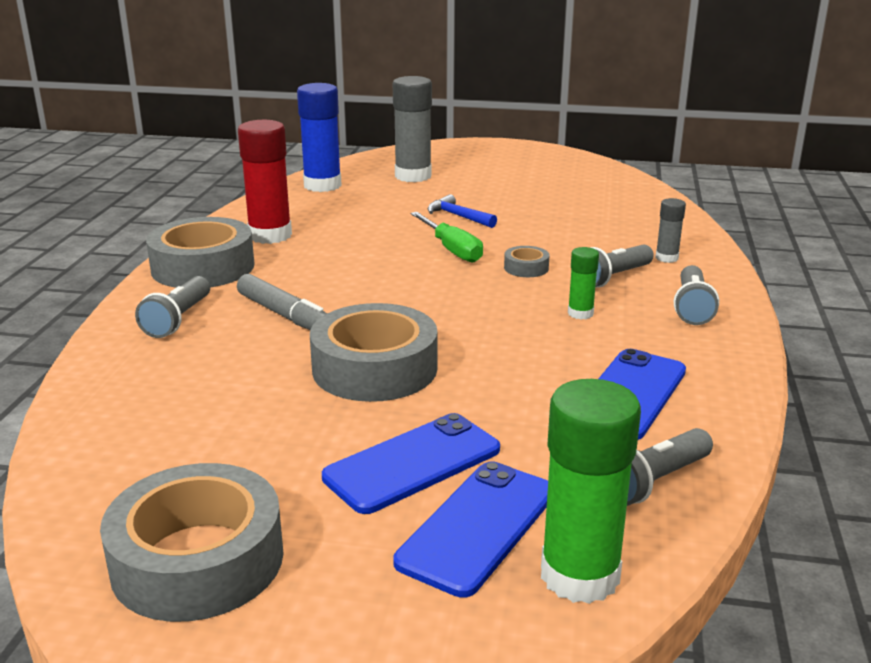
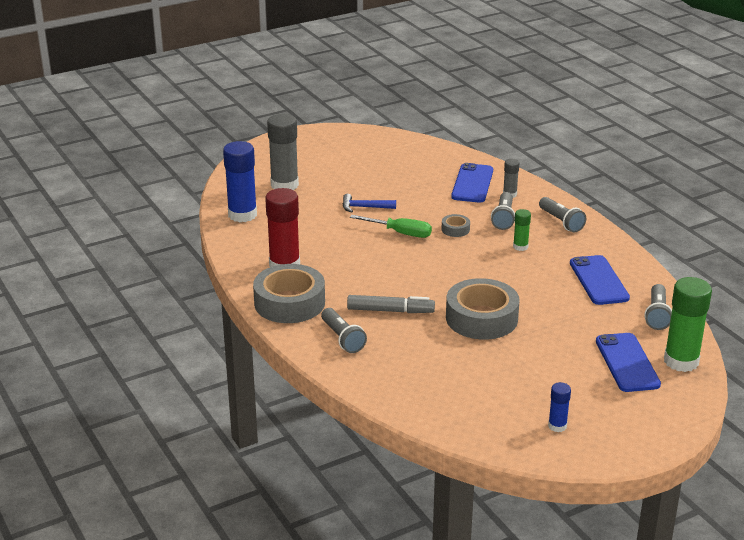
camera: 40 degrees left, 5 degrees up
grey tape [100,463,284,622] -> blue glue stick [548,382,571,432]
blue phone [322,413,500,514] -> blue phone moved to [451,163,493,203]

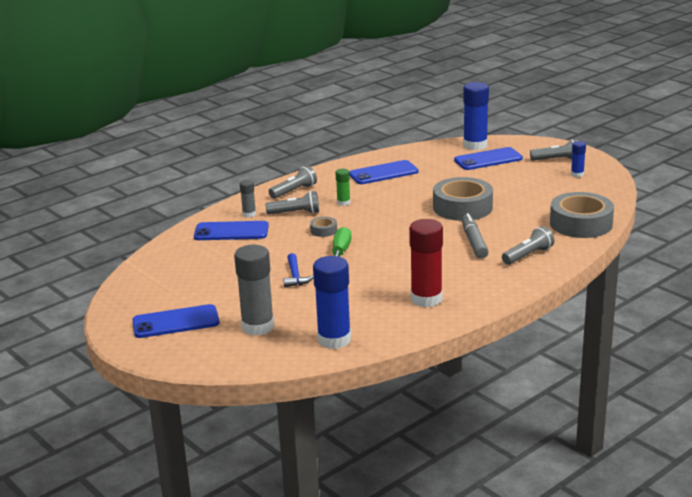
camera: 100 degrees left, 5 degrees down
grey tape [253,264,325,323] -> grey tape moved to [550,192,614,238]
grey flashlight [644,284,672,330] -> grey flashlight moved to [530,139,578,161]
green glue stick [664,277,712,372] -> blue glue stick [463,82,489,150]
none -> blue phone [132,304,220,338]

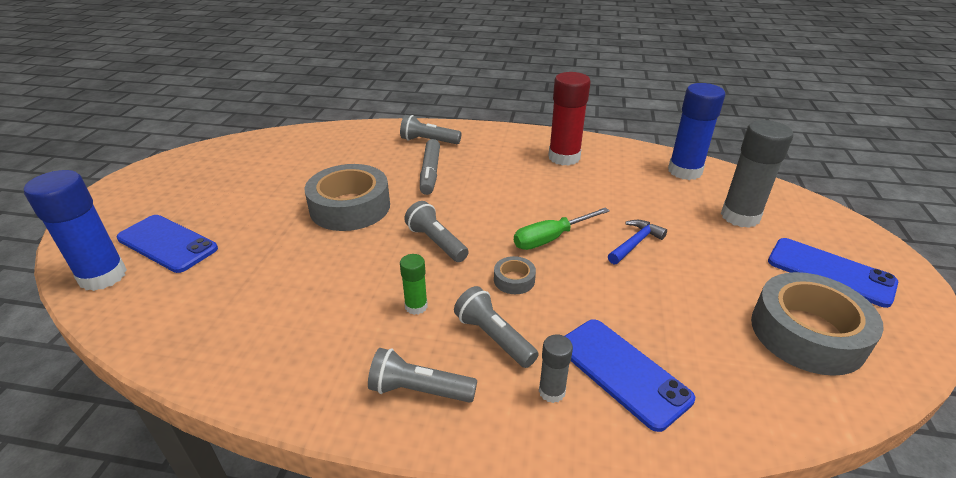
camera: 130 degrees left, 10 degrees up
blue phone [349,160,418,184] -> none
grey marker [462,213,488,259] -> grey marker turned 45 degrees counterclockwise [420,139,440,195]
grey flashlight [530,139,578,161] -> grey flashlight moved to [404,201,469,262]
grey tape [550,192,614,238] -> grey tape moved to [751,272,884,376]
blue glue stick [571,141,586,177] -> none

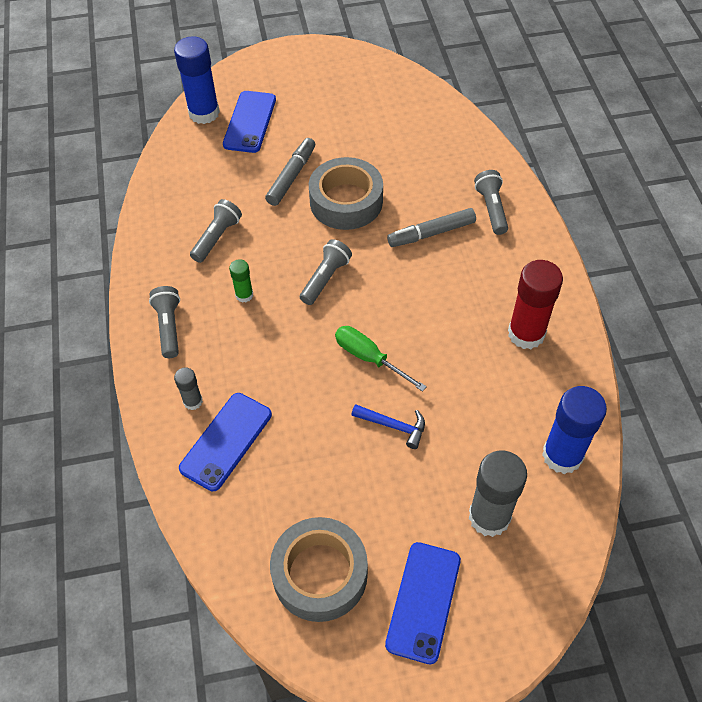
camera: 70 degrees right, 20 degrees up
grey flashlight [454,286,538,368] -> grey flashlight moved to [190,199,242,263]
grey tape [494,256,536,294] -> none
none -> grey marker [265,138,315,206]

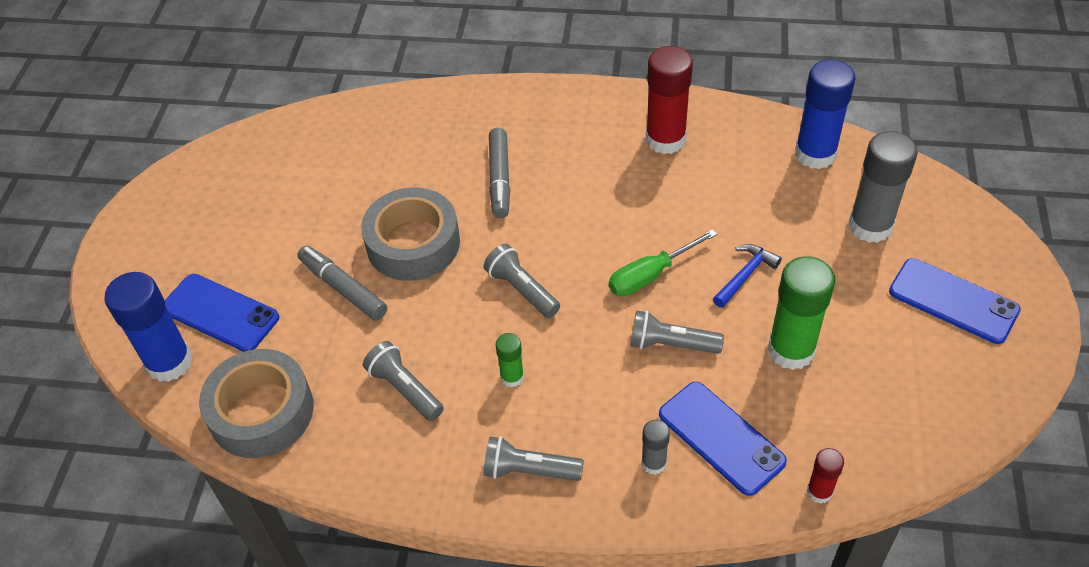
camera: 70 degrees left, 5 degrees down
grey tape [270,517,368,622] -> grey tape moved to [199,349,314,458]
grey flashlight [474,170,508,235] -> grey flashlight moved to [630,310,724,354]
none -> green glue stick [768,256,835,370]
none -> red glue stick [807,448,844,504]

